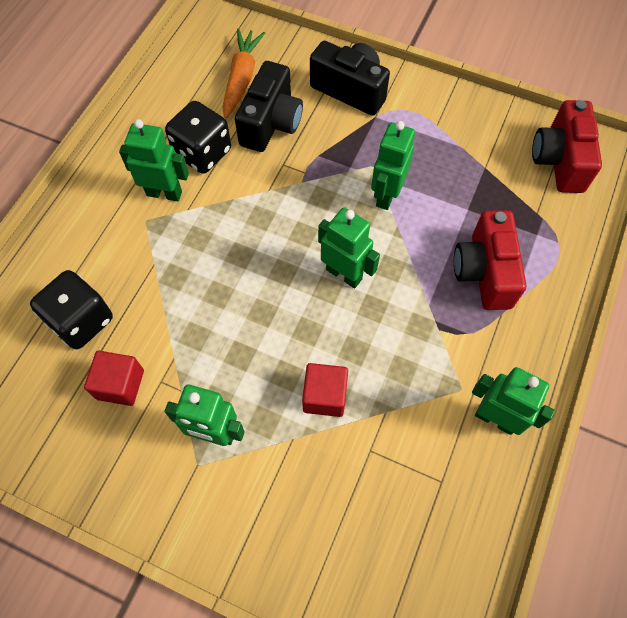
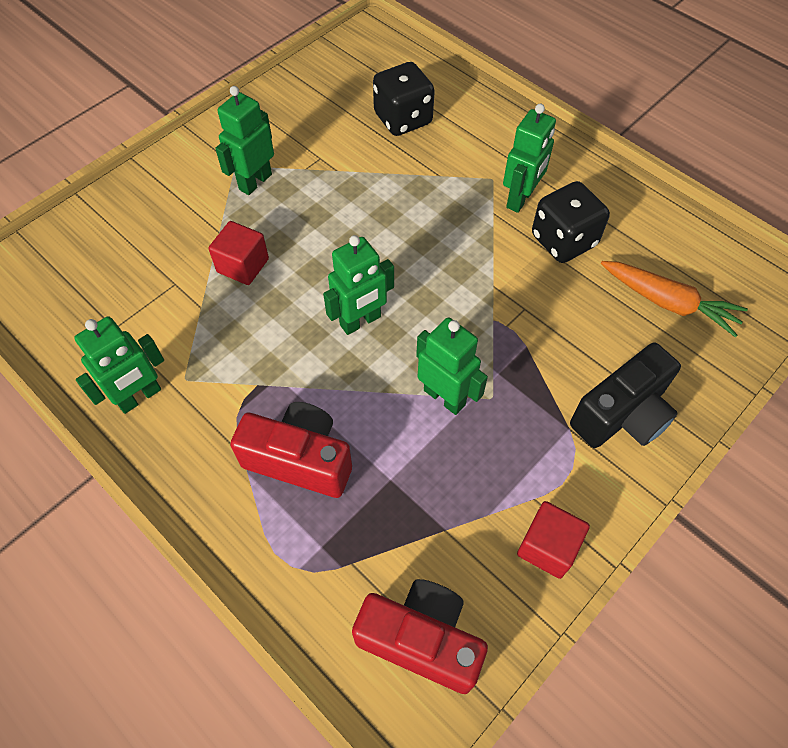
camera: 110 degrees right, 5 degrees down
red cube [84,351,144,406] -> red cube moved to [517,501,590,579]
black camera [235,61,303,152] -> none

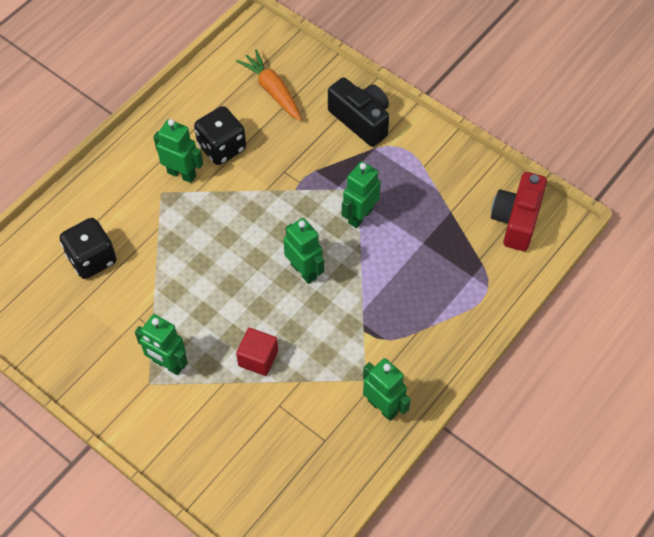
camera: 95 degrees left, 0 degrees up
red camera [230,402,352,498] -> none
red cube [517,501,590,579] -> none
orange carrot [601,261,748,337] -> orange carrot turned 60 degrees counterclockwise [236,49,302,121]

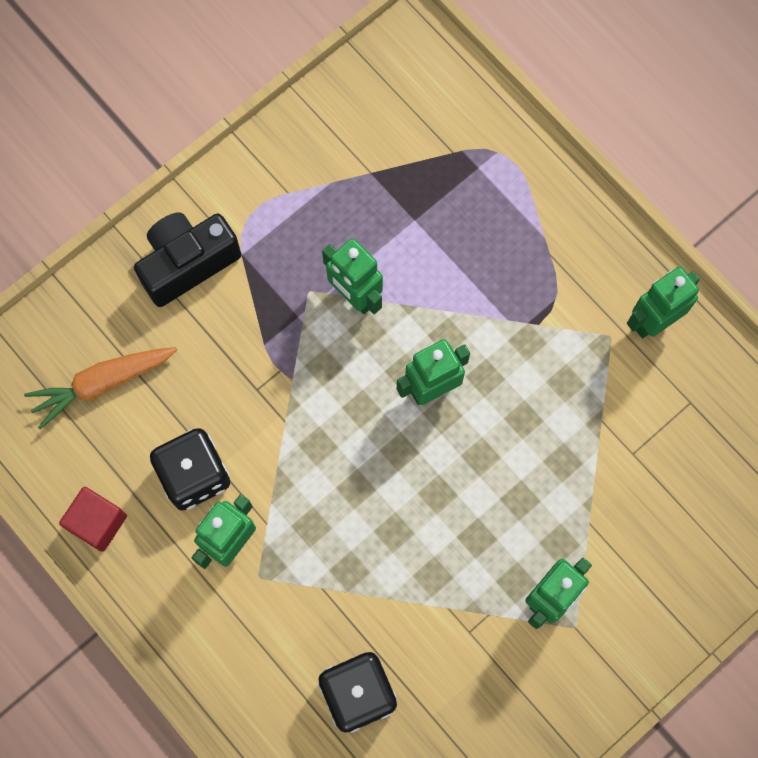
camera: 80 degrees left, 15 degrees up
red cube [236,328,278,376] -> red cube moved to [59,487,127,552]
red camera [491,172,547,251] -> none

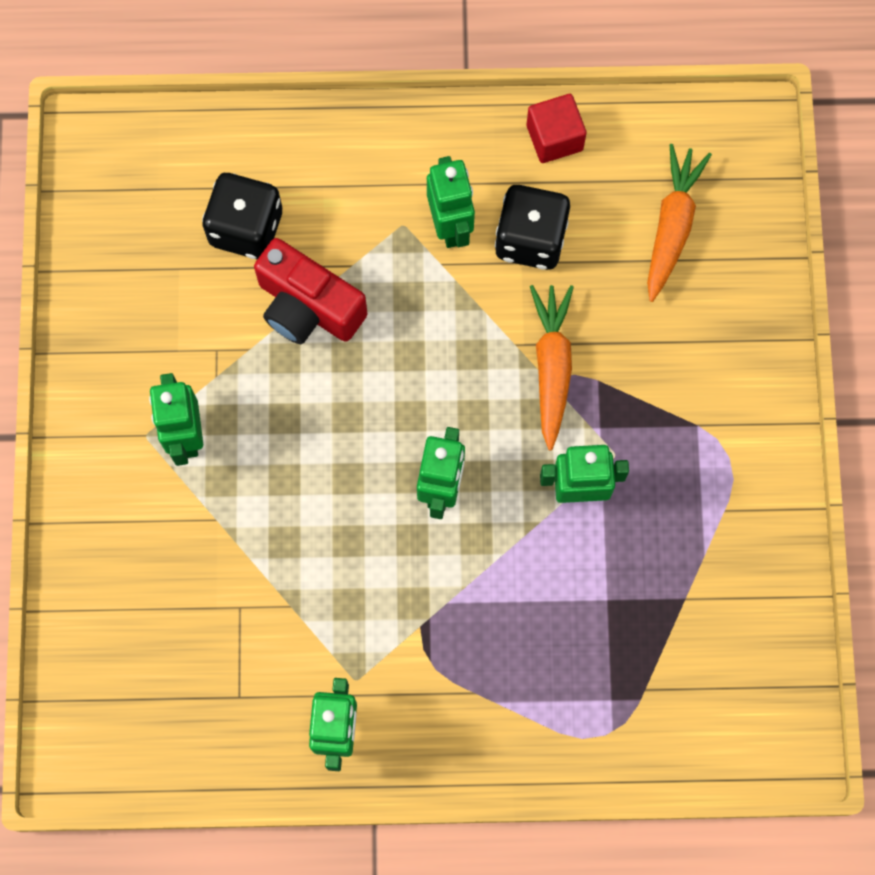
camera: 130 degrees right, 0 degrees up
black camera [134,212,241,307] -> none
none -> red camera [254,238,367,344]
none -> orange carrot [530,285,574,450]

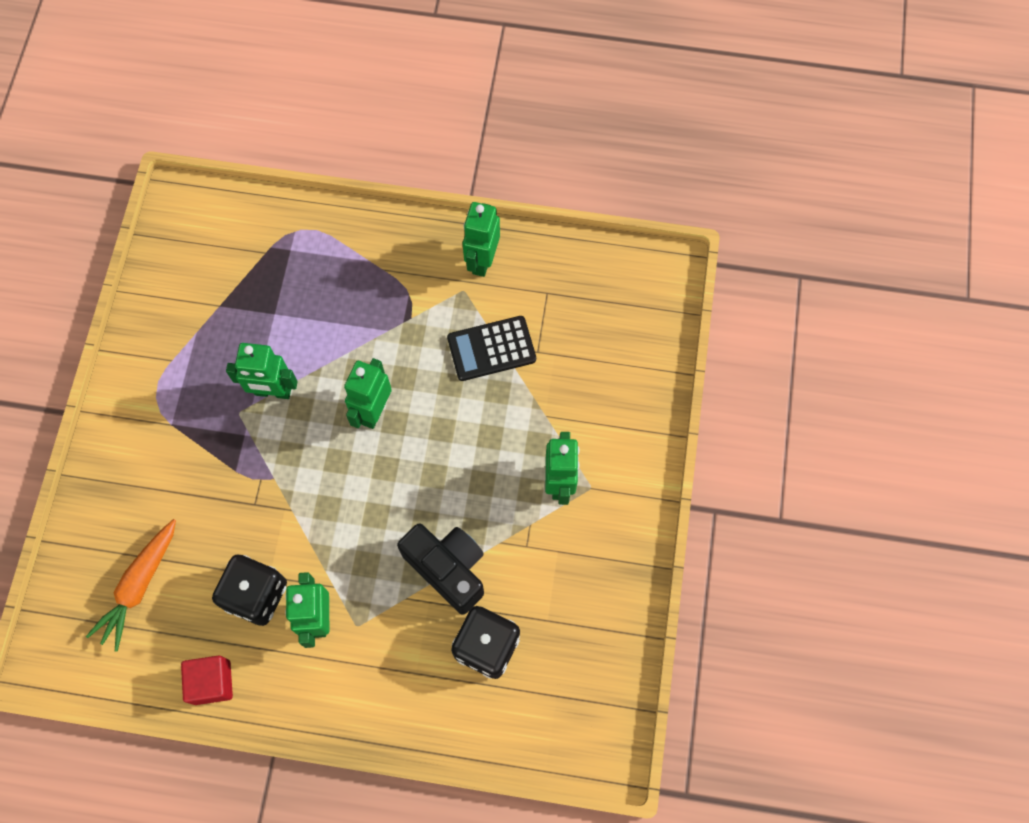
camera: 170 degrees left, 5 degrees down
red camera [254,238,367,344] -> black camera [397,524,484,615]
orange carrot [530,285,574,450] -> none
none -> black calculator [447,316,536,381]

